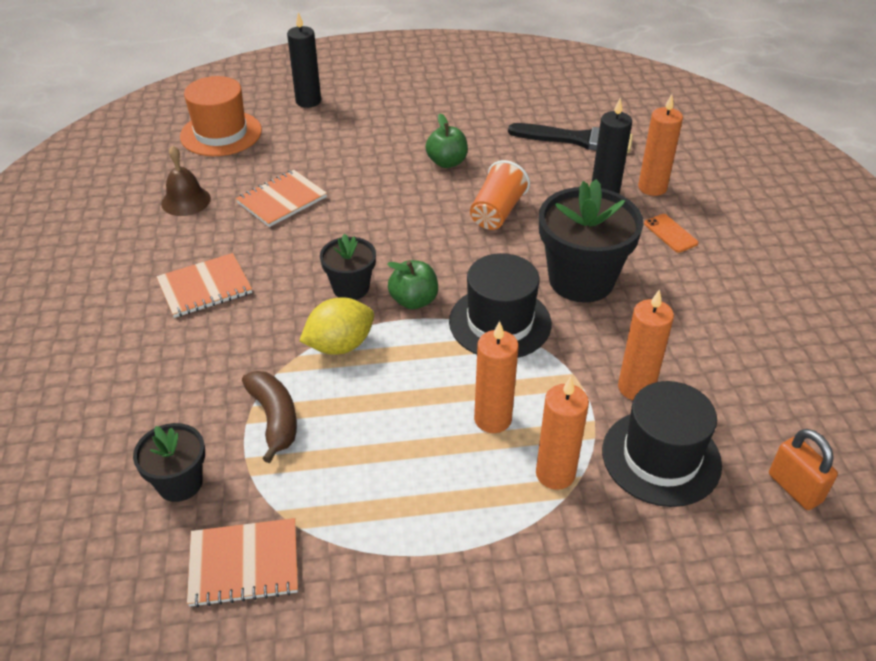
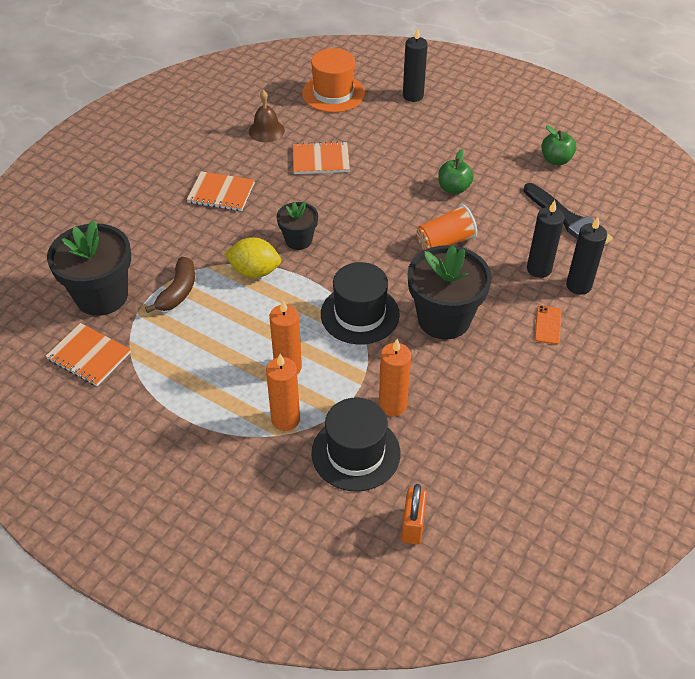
camera: 40 degrees right, 5 degrees up
black flower pot [133,423,205,502] -> black flower pot [47,220,131,316], size x1.81
green apple [387,260,438,309] -> green apple moved to [541,126,576,165]
orange candle [638,94,683,196] -> black candle [566,217,607,295]

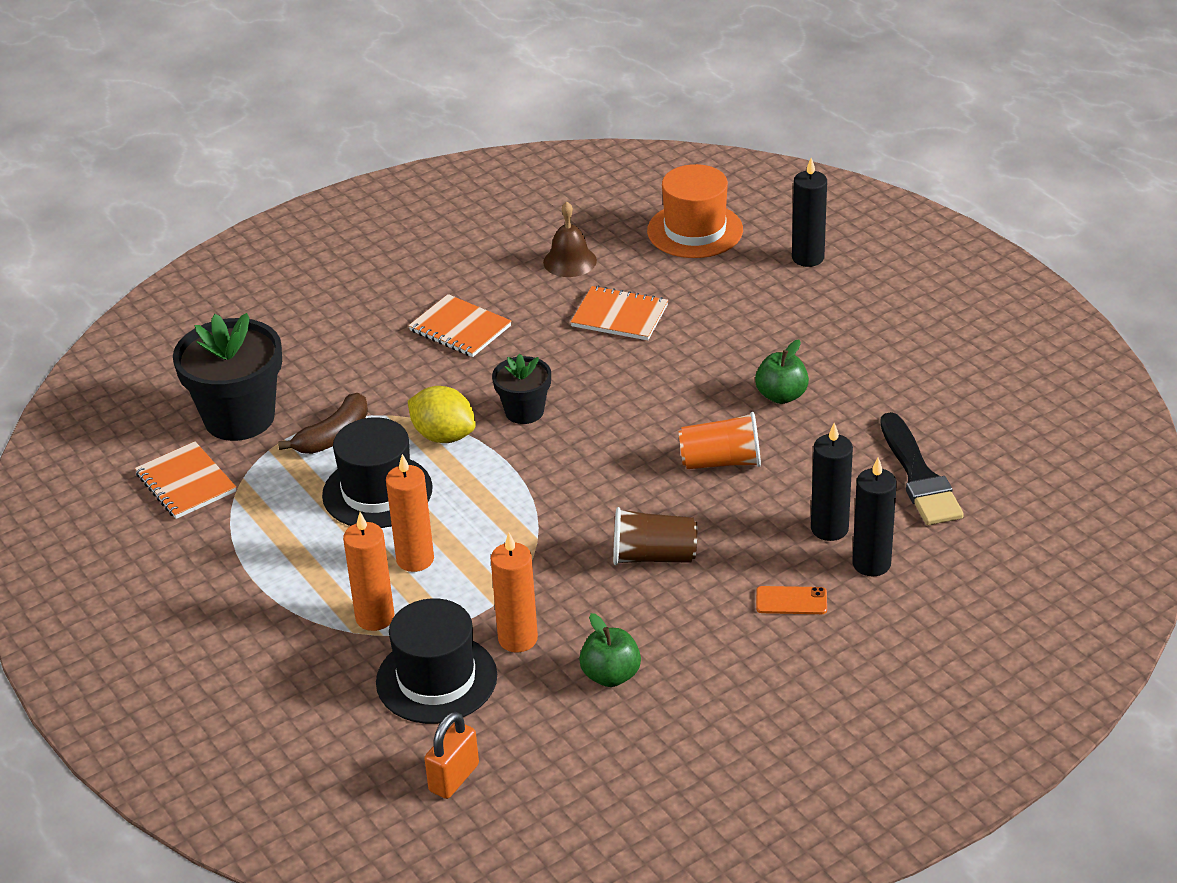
camera: 25 degrees right, 10 degrees down
black hat [321,262,400,344] -> black hat moved to [322,417,433,528]
black flower pot [408,245,492,340] -> brown cup [613,507,697,565]
orange phone [535,305,561,344] -> orange phone turned 60 degrees clockwise [756,586,827,614]
green apple [541,126,576,165] -> green apple moved to [579,613,641,687]

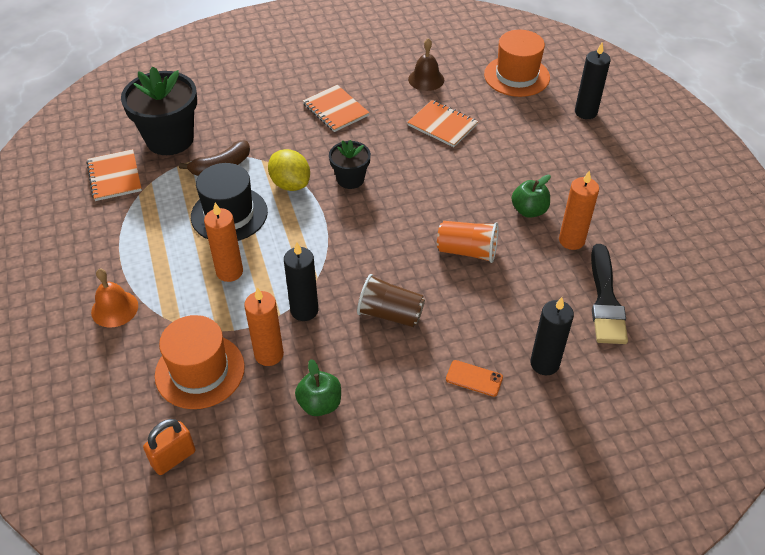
camera: 15 degrees right, 10 degrees up
orange candle [343,512,394,631] -> orange candle moved to [559,170,599,250]
black hat [376,598,497,724] -> orange hat [155,315,245,409]
black candle [811,423,853,541] -> black candle moved to [284,242,318,321]
none -> orange bell [91,269,138,328]

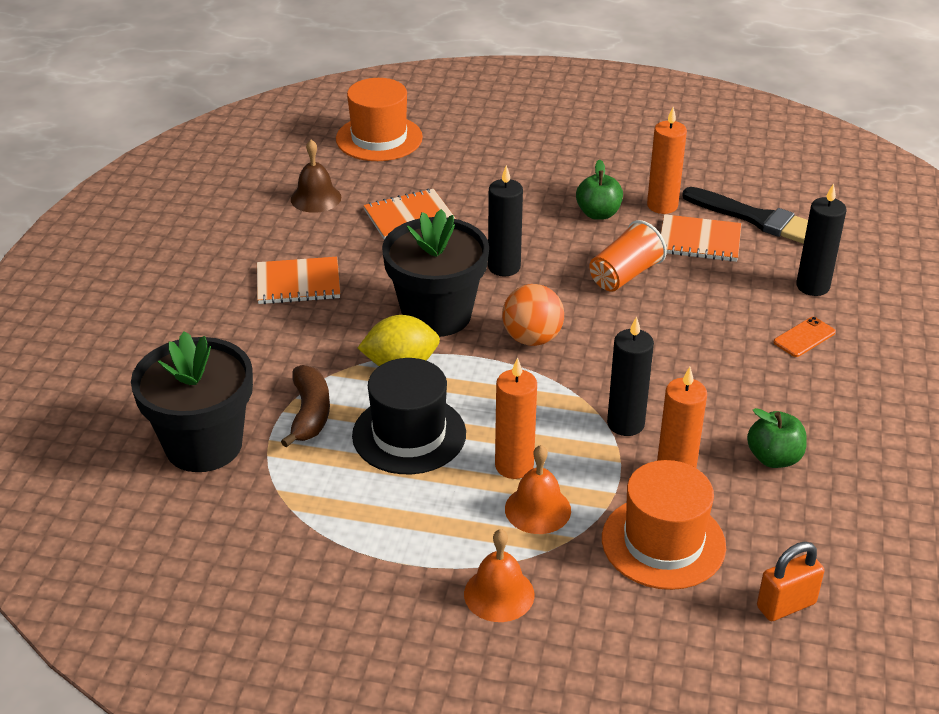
camera: 60 degrees left, 10 degrees down
orange notebook [86,149,142,201] -> orange notebook moved to [661,214,742,262]
orange padlock [143,419,196,475] -> orange padlock turned 75 degrees clockwise [757,542,824,621]
black flower pot [329,140,371,189] -> black flower pot [382,209,489,337], size x1.81
brown cup [357,274,425,327] -> none
black candle [575,43,611,119] -> black candle moved to [488,165,523,276]
none -> orange ball [502,284,564,346]
none -> orange bell [505,445,571,534]

